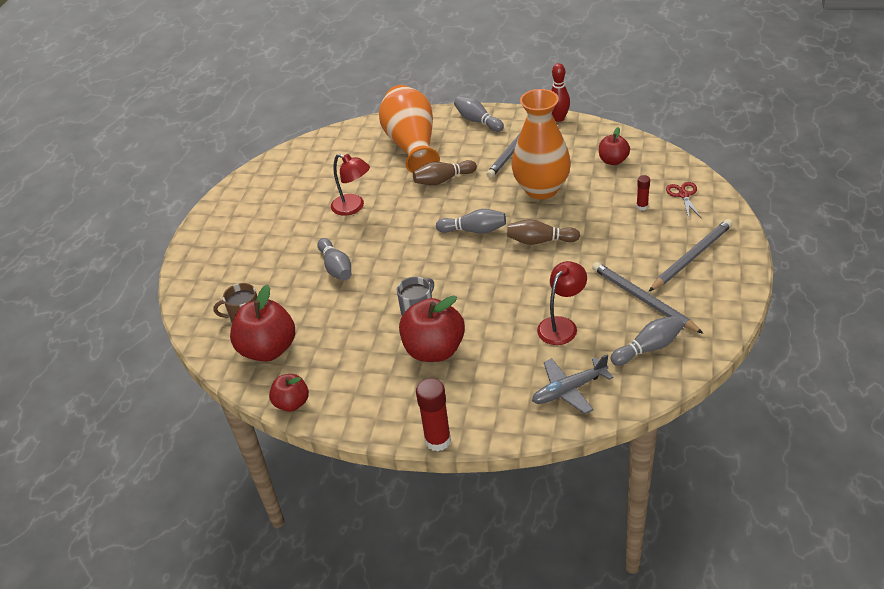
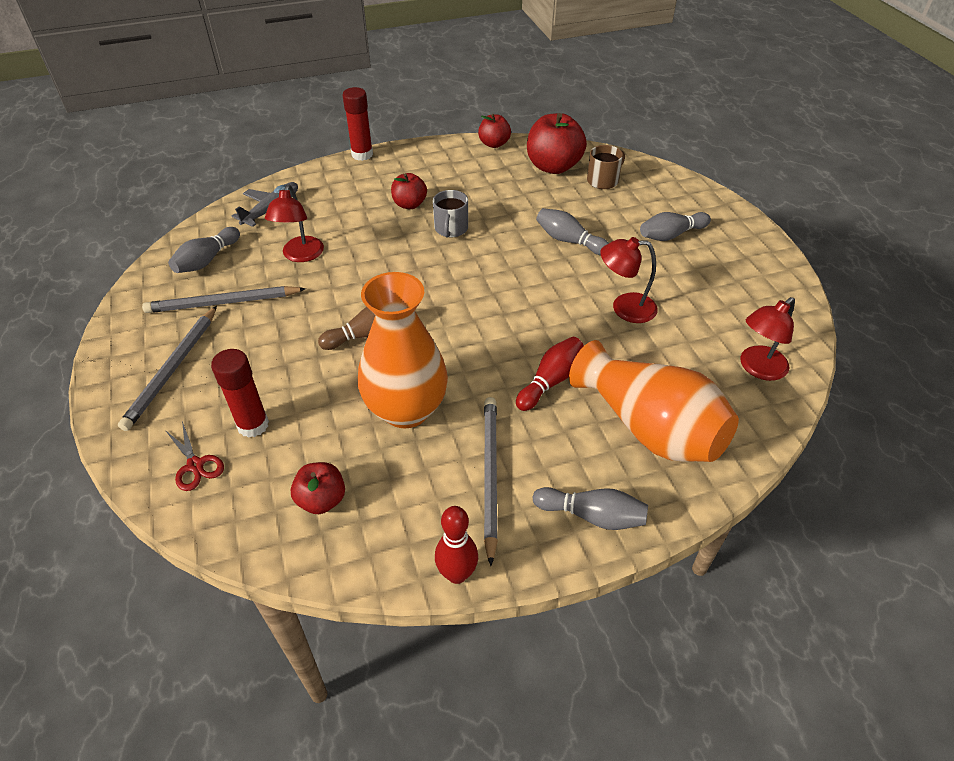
camera: 145 degrees right, 5 degrees up
red apple [399,295,465,362] -> red apple [391,173,427,209], size x0.58
brown bowling pin [413,160,477,185] -> red bowling pin [516,337,584,411]
grey bowling pin [436,209,506,234] -> grey bowling pin moved to [640,212,711,241]
grey pencil [592,262,704,334] -> grey pencil turned 150 degrees clockwise [142,286,306,313]
red glue stick [636,175,650,210] -> red glue stick [211,349,269,438], size x1.84
none -> red lamp [741,297,795,381]

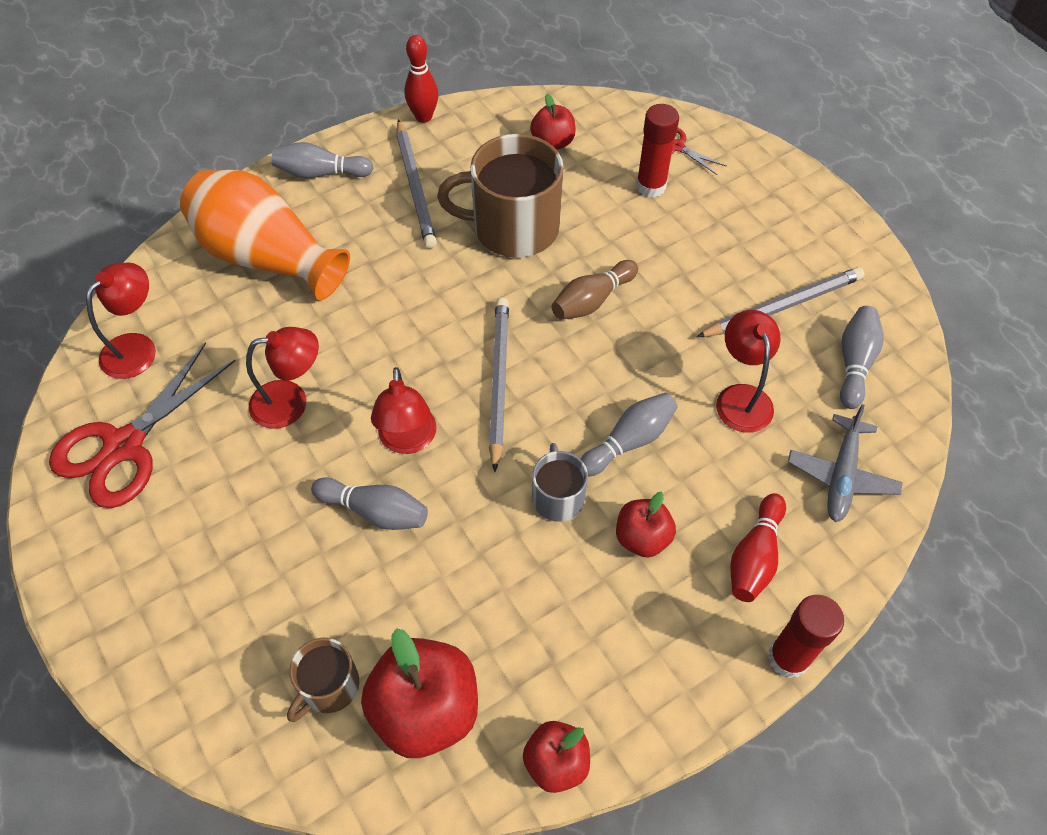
camera: 165 degrees right, 10 degrees up
grey pencil [118,306,217,431] -> grey pencil moved to [489,297,509,472]
orange vase [358,272,448,428] -> brown mug [437,134,564,257]
red bowling pin [516,337,584,411] -> red bowling pin moved to [731,493,786,602]
grey bowling pin [640,212,711,241] -> grey bowling pin moved to [581,393,678,477]
none -> red scissors [49,342,235,508]
none -> red lamp [371,367,437,454]

